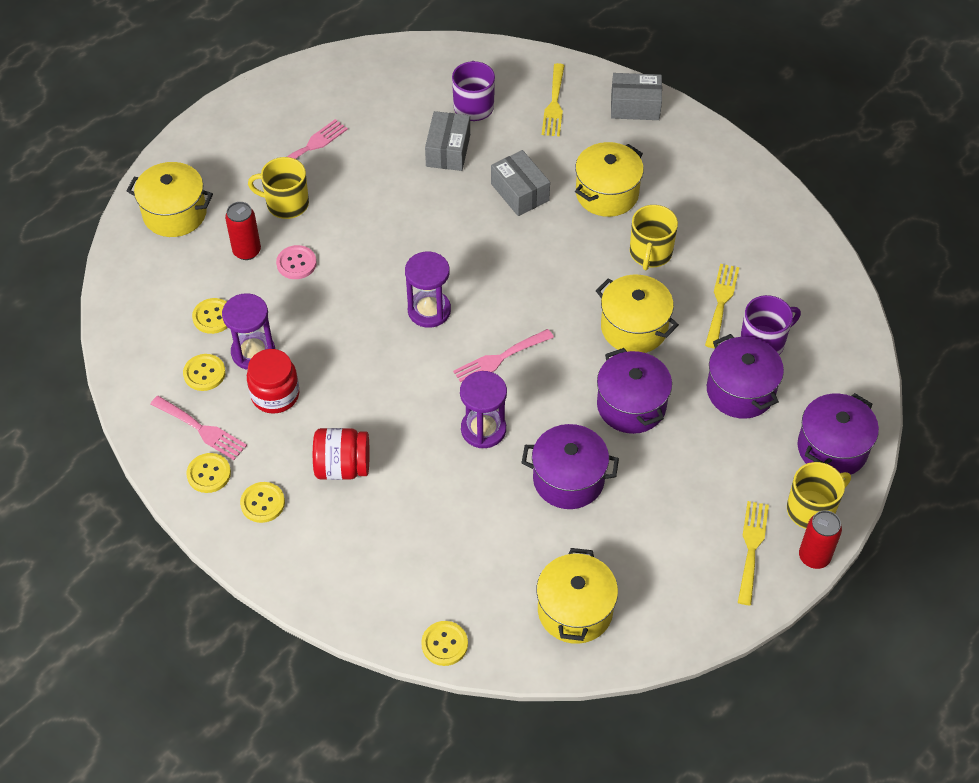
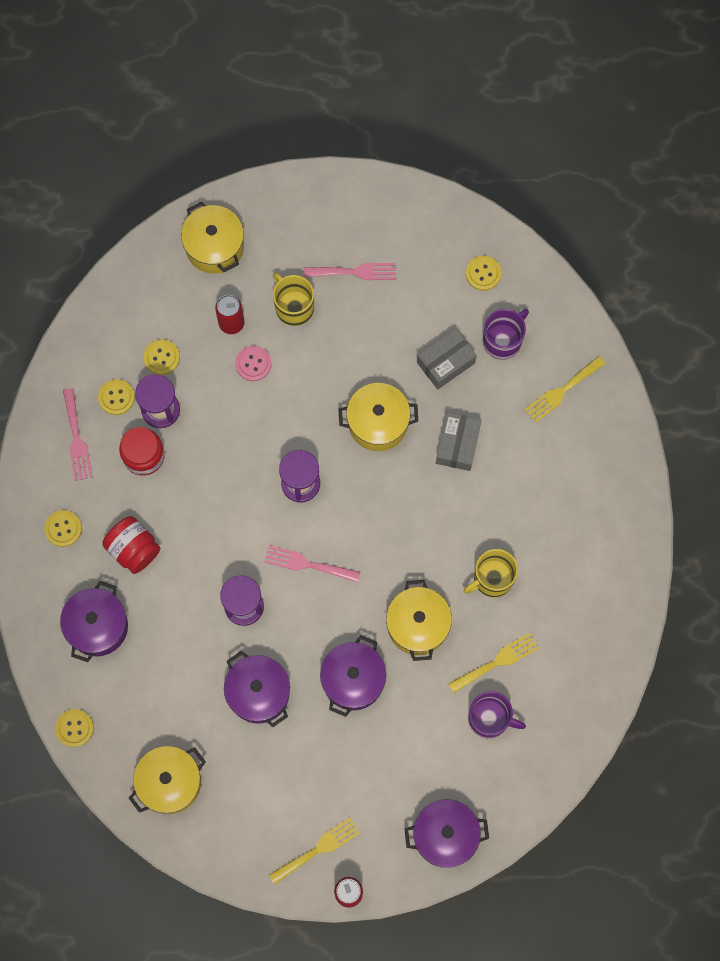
camera: 45 degrees right, 20 degrees up
yellow button [186,453,231,493] -> yellow button moved to [466,256,501,291]
yellow pot [575,142,644,217] -> yellow pot moved to [338,383,418,451]
grey box [611,73,662,120] -> none
purple pot [707,334,784,419] -> purple pot moved to [60,581,128,662]
yellow mug [787,462,851,529] -> none

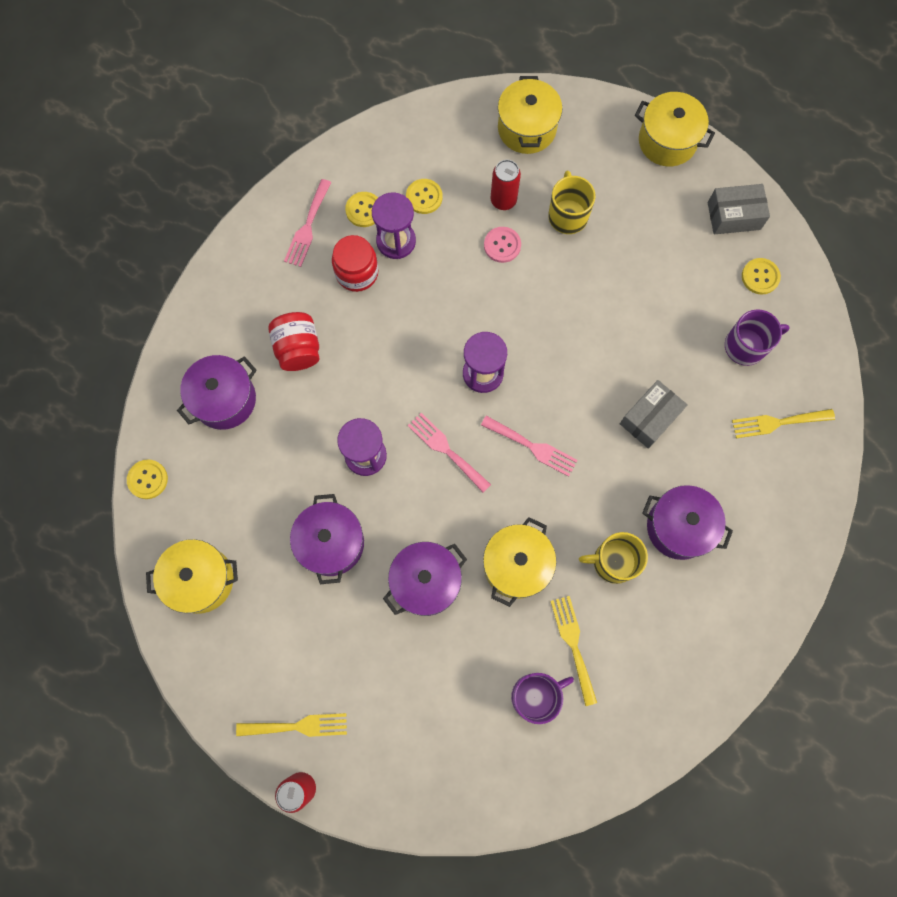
camera: 30 degrees right, 0 degrees up
yellow button [44,510,82,547] -> none
pink fork [304,263,396,280] -> pink fork moved to [481,416,578,477]
yellow pot [338,383,418,451] -> yellow pot moved to [635,92,715,167]
purple pot [404,799,489,868] -> purple pot moved to [642,485,733,560]
grey box [417,328,477,389] -> grey box moved to [708,184,770,234]
yellow fork [448,633,539,693] -> yellow fork turned 105 degrees counterclockwise [550,596,597,706]
purple mug [468,691,526,738] -> purple mug turned 75 degrees counterclockwise [511,673,574,724]

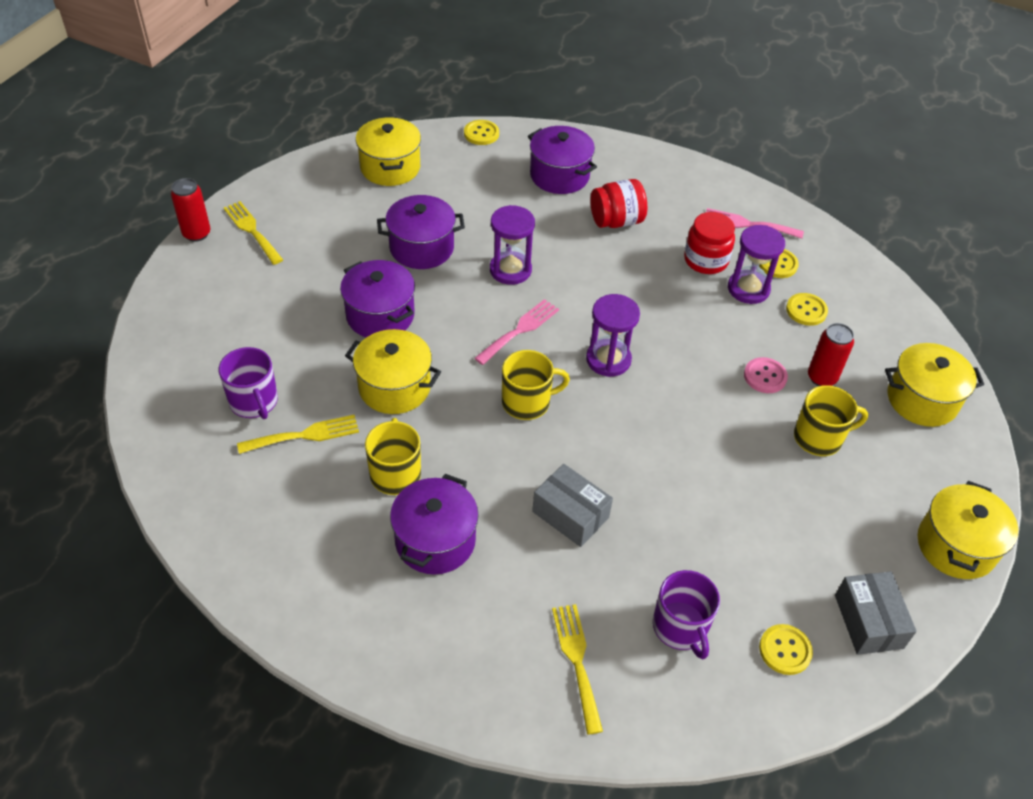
camera: 85 degrees right, 25 degrees down
yellow fork [236,713,347,737] -> yellow fork turned 150 degrees clockwise [224,201,283,265]
pink fork [481,416,578,477] -> yellow mug [502,350,570,420]

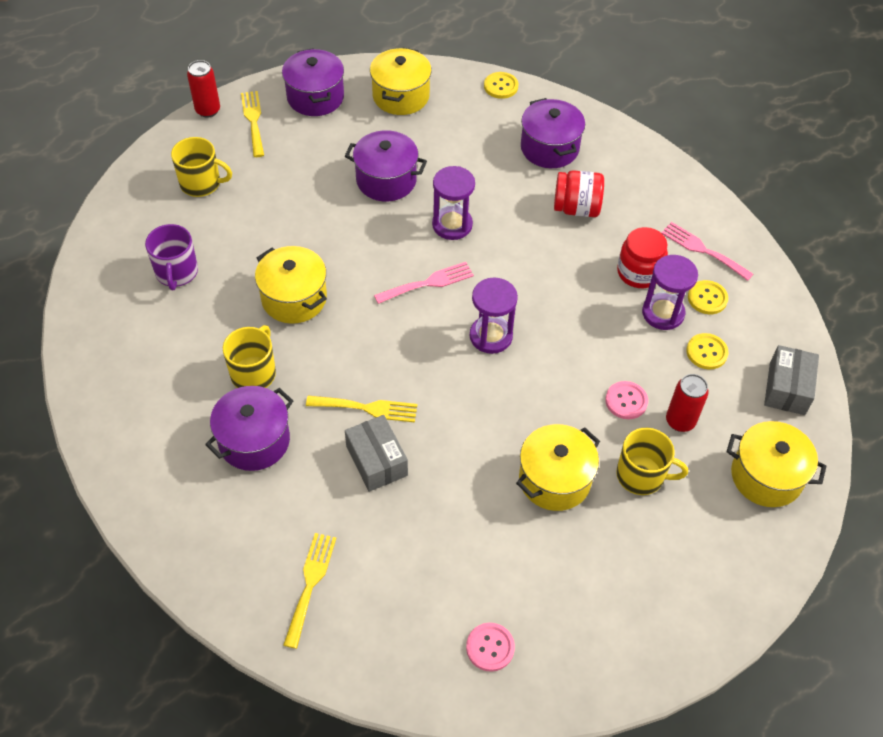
camera: 25 degrees right, 5 degrees up
yellow fork [237,415,359,454] -> yellow fork moved to [306,396,417,422]
purple pot [340,260,415,337] -> purple pot moved to [282,48,344,116]
yellow mug [502,350,570,420] -> yellow mug moved to [171,137,232,197]
purple mug [653,570,720,659] -> none
yellow button [759,624,813,675] -> pink button [466,623,515,672]
grey box [835,572,917,655] -> grey box moved to [764,345,819,415]
yellow pot [918,481,1018,579] -> yellow pot moved to [516,424,600,511]

